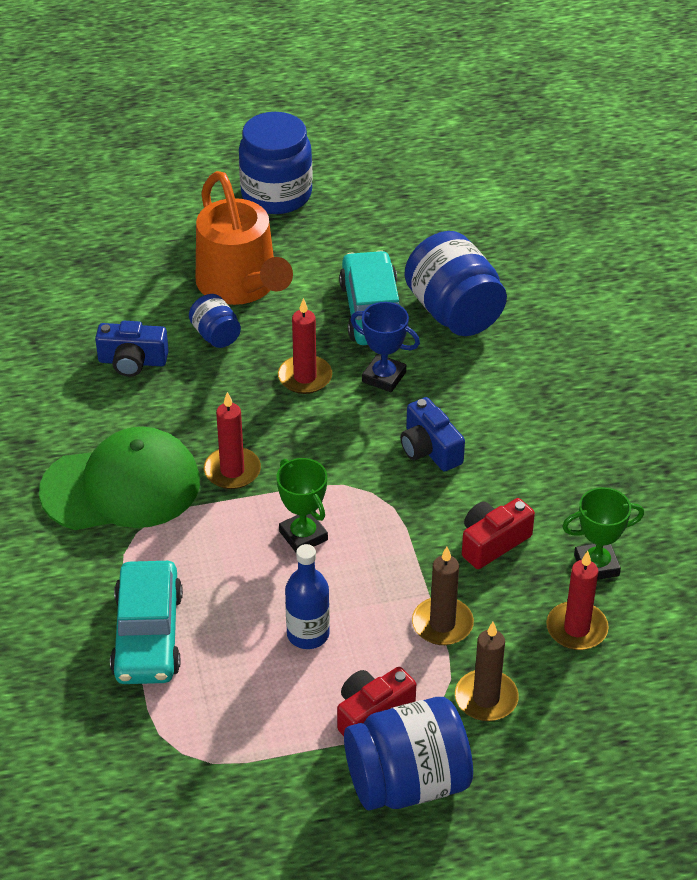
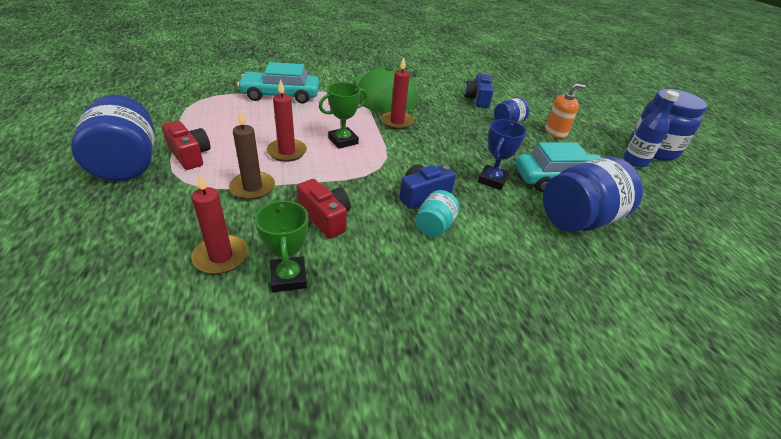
camera: 85 degrees right, 5 degrees down
orange watering can [196,171,293,305] -> orange soap dispenser [545,84,586,139]
red candle [278,298,332,394] -> red candle moved to [266,79,307,162]
blue bottle [285,544,330,649] -> blue bottle moved to [623,91,679,168]
brown candle [455,622,519,721] -> none
none -> turquoise jar [415,190,460,237]

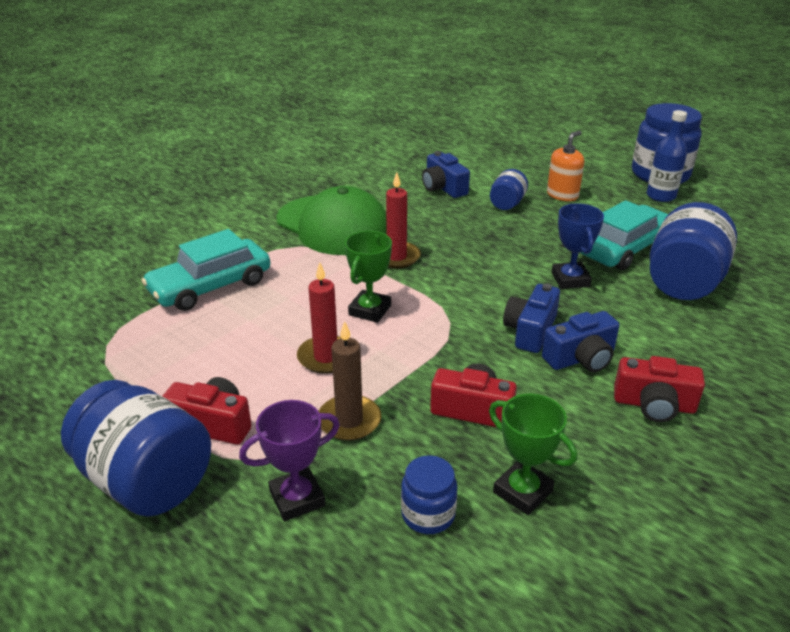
camera: 30 degrees left, 5 degrees down
red candle [191,172,248,274] -> blue jar [401,455,457,534]
turquoise jar [415,190,460,237] -> blue camera [542,311,619,372]
none -> purple trophy [239,400,340,521]
none -> red camera [614,356,705,422]

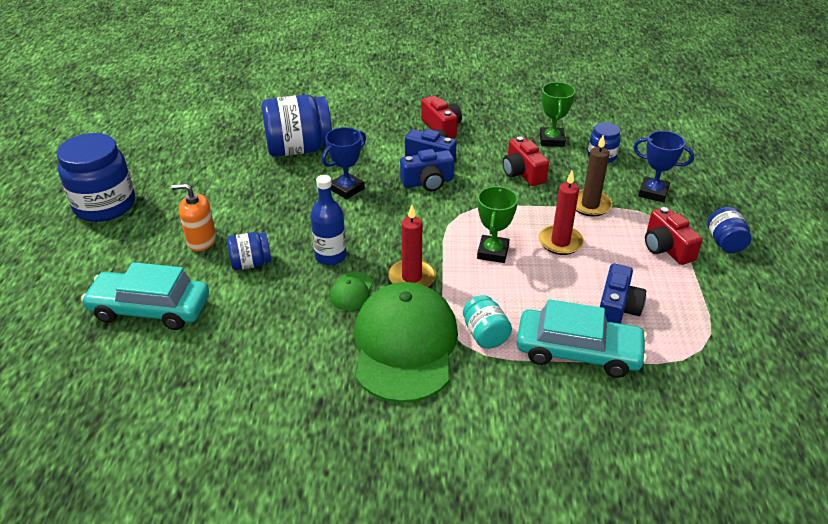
camera: 130 degrees left, 5 degrees up
blue jar [61,380,211,517] -> blue jar [708,207,751,253], size x0.51
purple trophy [239,400,340,521] -> blue trophy [633,131,694,202]
green trophy [345,231,392,323] -> green trophy turned 60 degrees counterclockwise [477,186,518,263]
blue camera [422,151,470,198] -> blue camera moved to [600,264,646,324]
turquoise car [580,200,668,270] -> turquoise car moved to [81,262,209,330]
blue bottle [647,110,687,202] -> blue bottle moved to [310,175,346,265]
none -> green cap [329,272,373,311]
none -> turquoise jar [463,295,512,349]

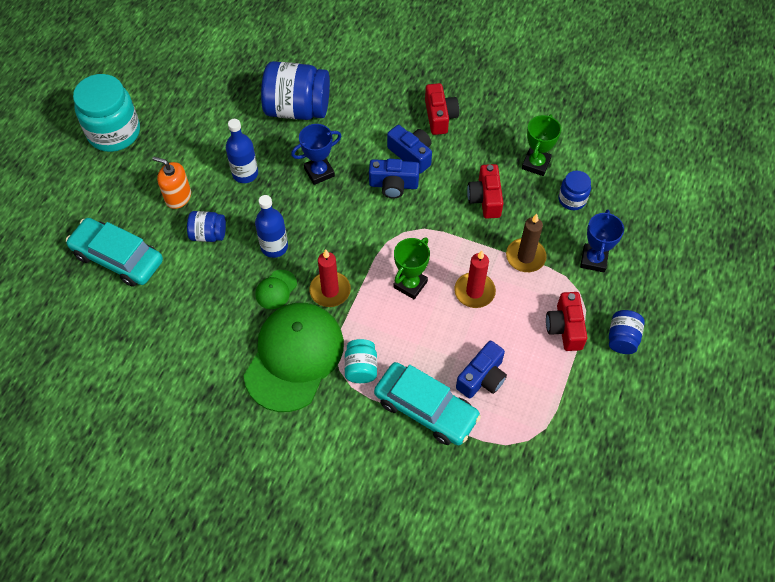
camera: 20 degrees right, 20 degrees up
blue jar [57,133,135,222] -> turquoise jar [73,74,140,152]
blue trophy [633,131,694,202] -> blue trophy turned 60 degrees clockwise [580,209,624,273]
none -> blue bottle [226,119,258,183]

